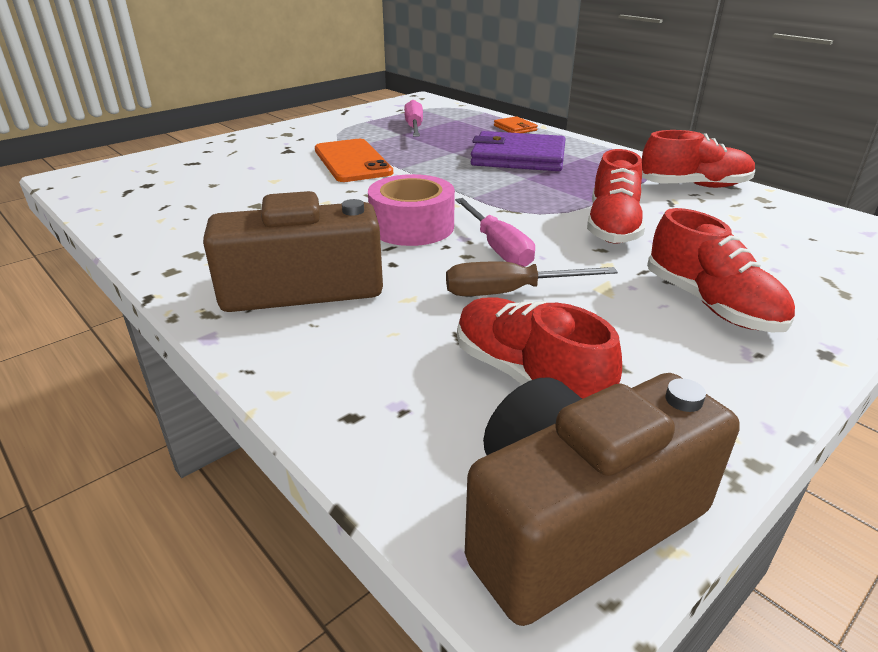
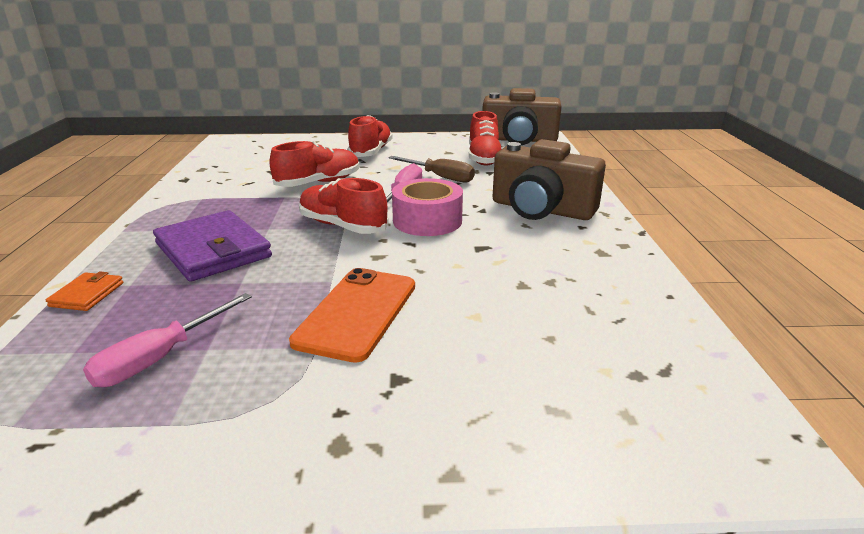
camera: 140 degrees left, 5 degrees down
red shoe [642,130,755,188] -> red shoe moved to [299,178,389,234]

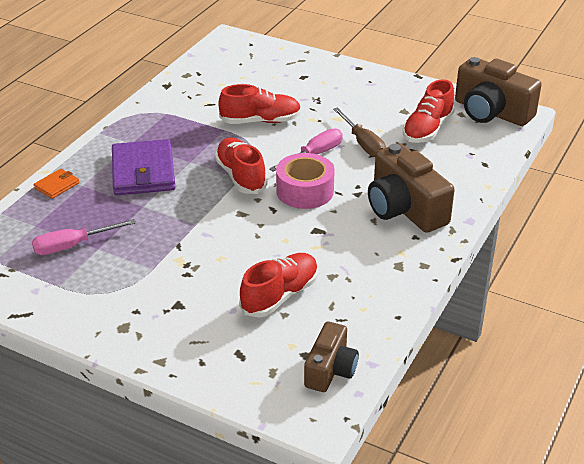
camera: 30 degrees right, 10 degrees up
orange phone [289,268,415,363] -> none
red shoe [347,115,393,157] -> red shoe moved to [239,253,318,317]
none -> brown camera [304,321,359,392]

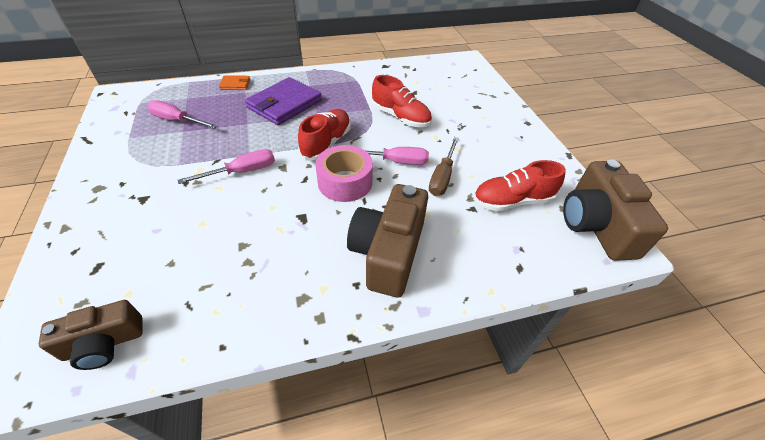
camera: 45 degrees right, 10 degrees up
red shoe [239,253,318,317] -> none
none -> pink screwdriver [178,149,275,184]

